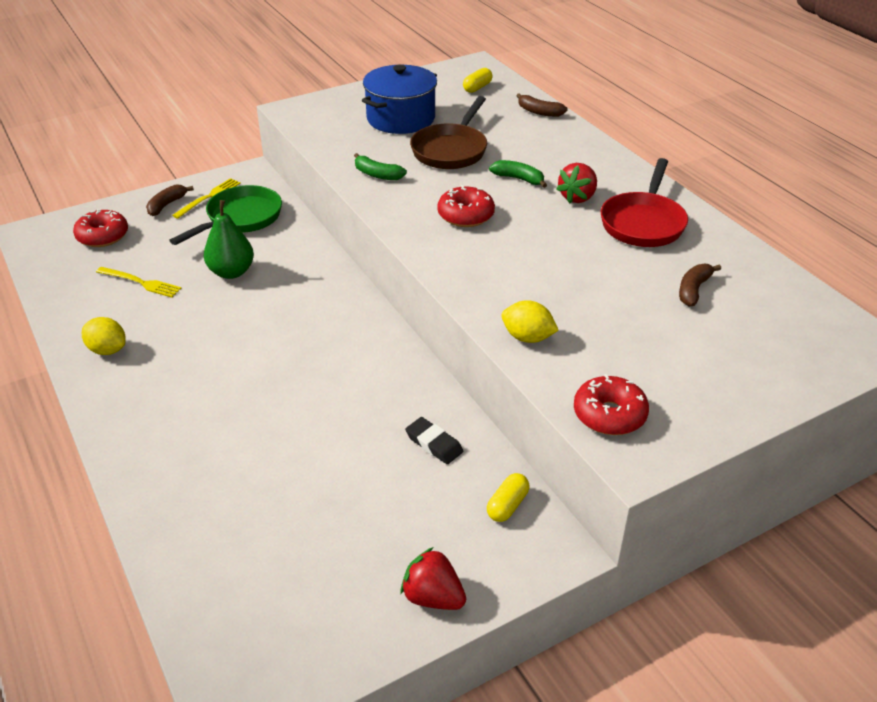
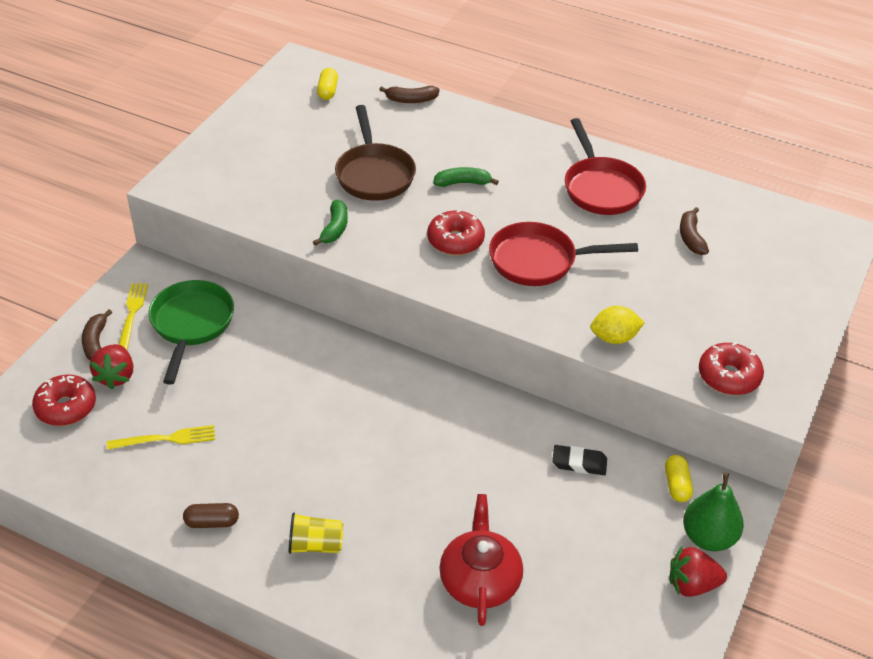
camera: 35 degrees left, 5 degrees up
yellow lemon [82,317,126,355] -> brown capsule [183,503,239,528]
green pear [204,200,254,279] -> green pear moved to [683,472,744,551]
green banana [354,153,407,180] -> green banana turned 75 degrees counterclockwise [313,200,348,246]
blue pot [362,65,437,134] -> none
red strawberry [556,163,597,204] -> red strawberry moved to [90,344,133,389]
none -> yellow cup [289,512,344,554]
none -> red teapot [439,494,523,626]
none -> red pan [489,222,638,286]

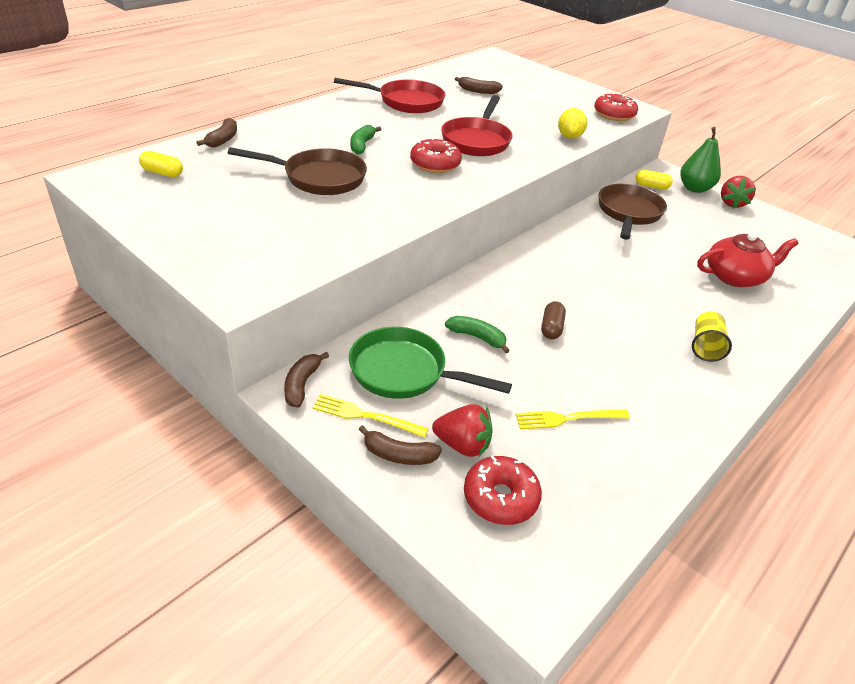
camera: 75 degrees left, 5 degrees down
yellow fork [107,425,215,450] -> yellow fork turned 105 degrees counterclockwise [515,410,630,429]
brown capsule [183,503,239,528] -> brown capsule moved to [541,301,566,339]
green banana [313,200,348,246] -> green banana moved to [445,316,510,353]
red teapot [439,494,523,626] -> red teapot turned 150 degrees clockwise [697,232,798,287]
black eraser [552,445,607,475] -> brown pan [599,184,667,240]
none -> brown banana [284,352,329,408]

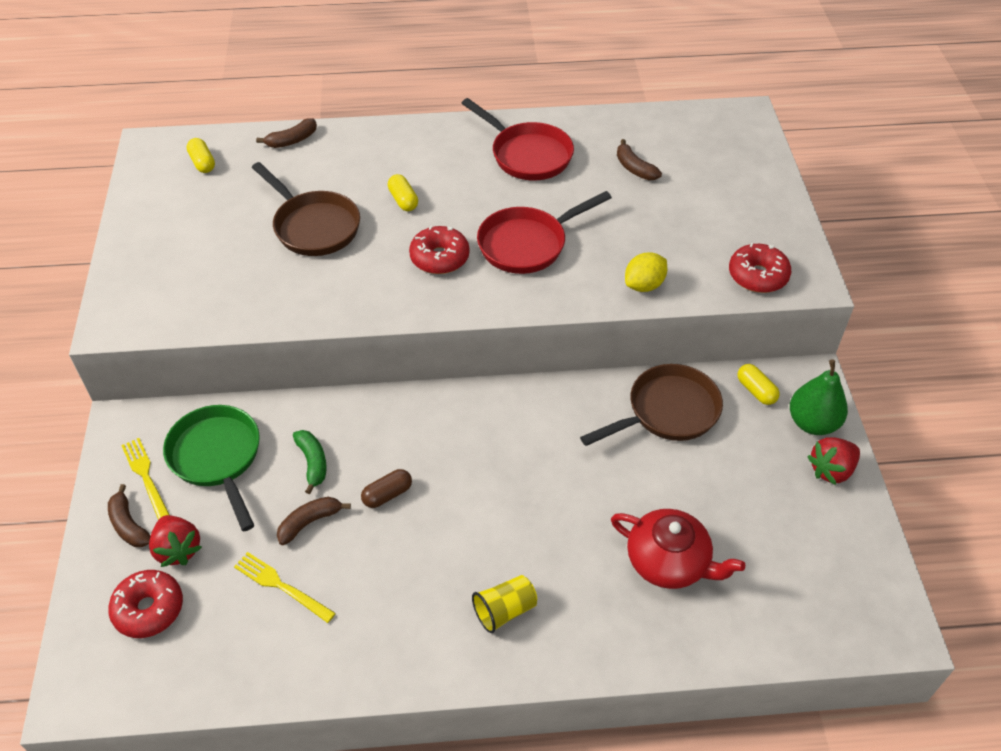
camera: 45 degrees right, 10 degrees up
brown banana [284,352,329,408] -> brown banana moved to [277,497,351,545]
green banana [351,125,381,155] -> yellow capsule [388,174,418,211]

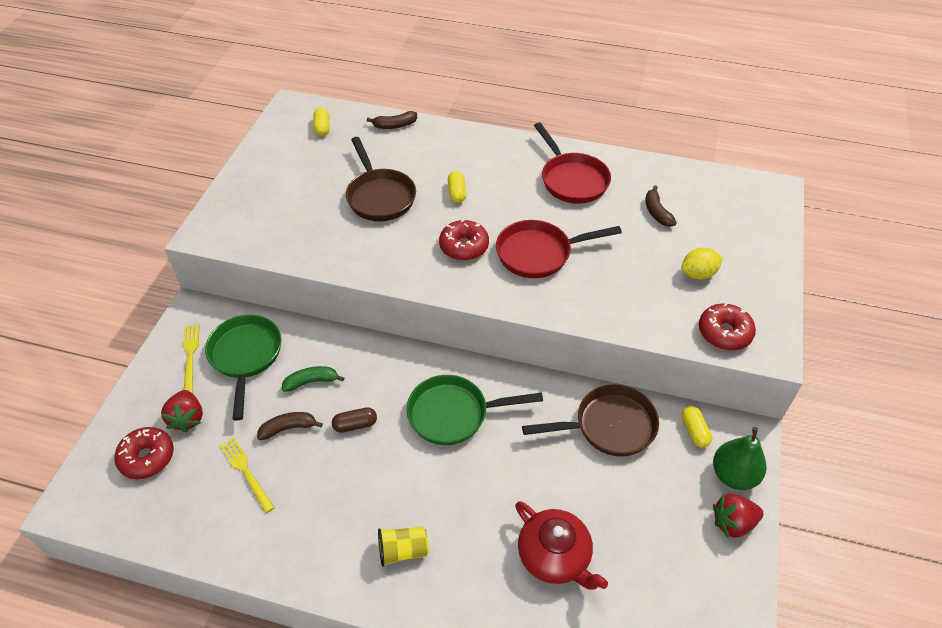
camera: 20 degrees right, 0 degrees up
brown banana [108,484,150,547] -> none
green banana [293,430,327,494] -> green banana turned 105 degrees counterclockwise [282,366,344,392]
yellow lemon [625,252,667,292] -> yellow lemon moved to [681,247,723,280]
none -> green pan [406,375,543,445]

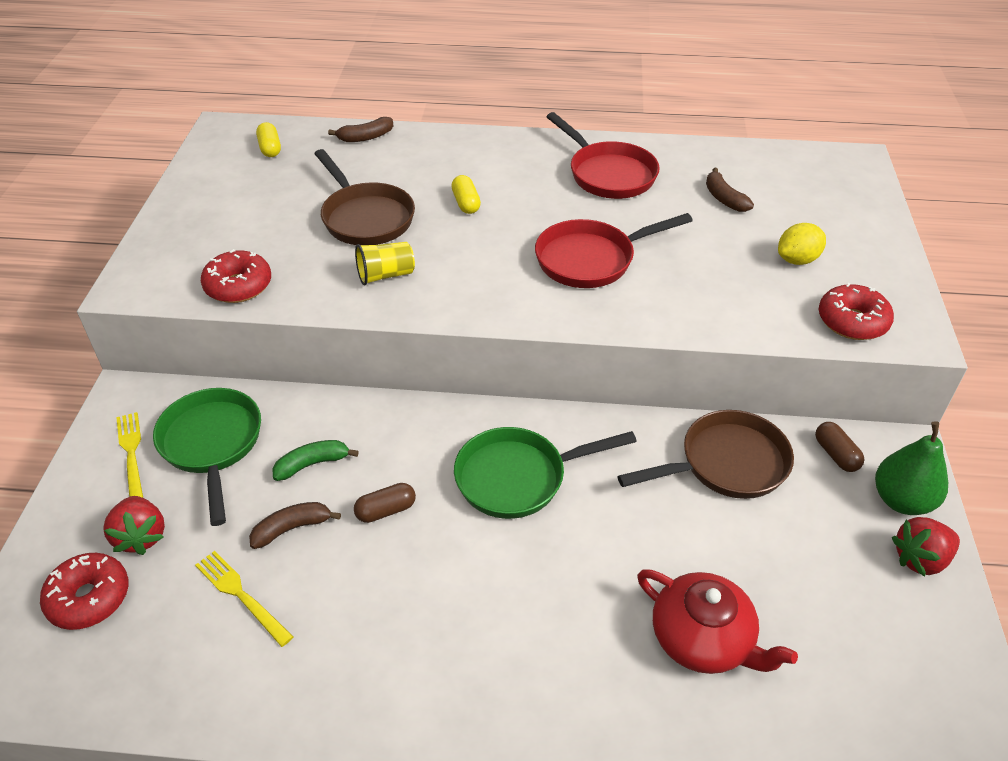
camera: 10 degrees left, 5 degrees down
yellow cup [378,527,429,567] -> yellow cup moved to [355,242,415,285]
red donut [439,219,489,261] -> red donut moved to [201,249,271,303]
yellow capsule [682,406,712,448] -> brown capsule [815,422,865,472]

